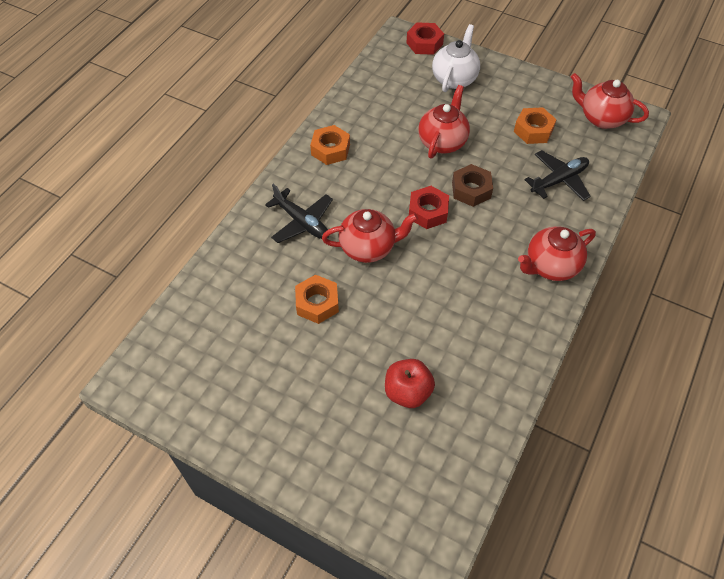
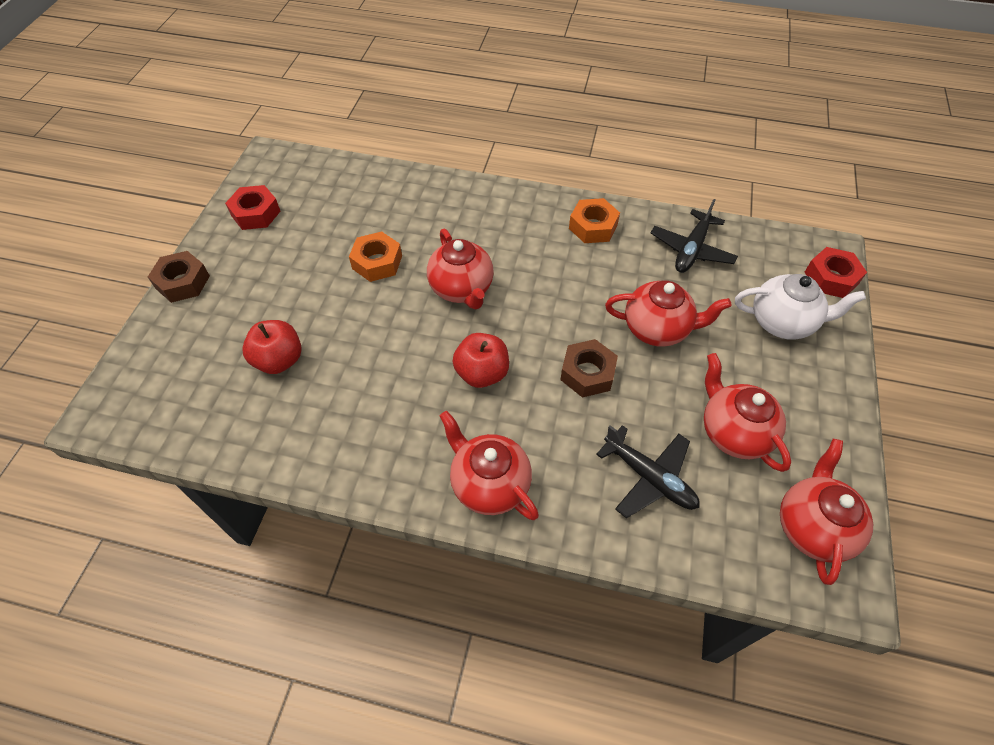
camera: 75 degrees right, 0 degrees up
black plane [265,184,333,243] -> black plane moved to [651,199,738,273]
red nut [409,186,449,229] -> red nut moved to [225,185,281,230]
orange nut [514,107,557,144] -> red teapot [704,353,791,472]
none -> brown nut [148,251,210,303]
none -> red apple [452,333,509,388]

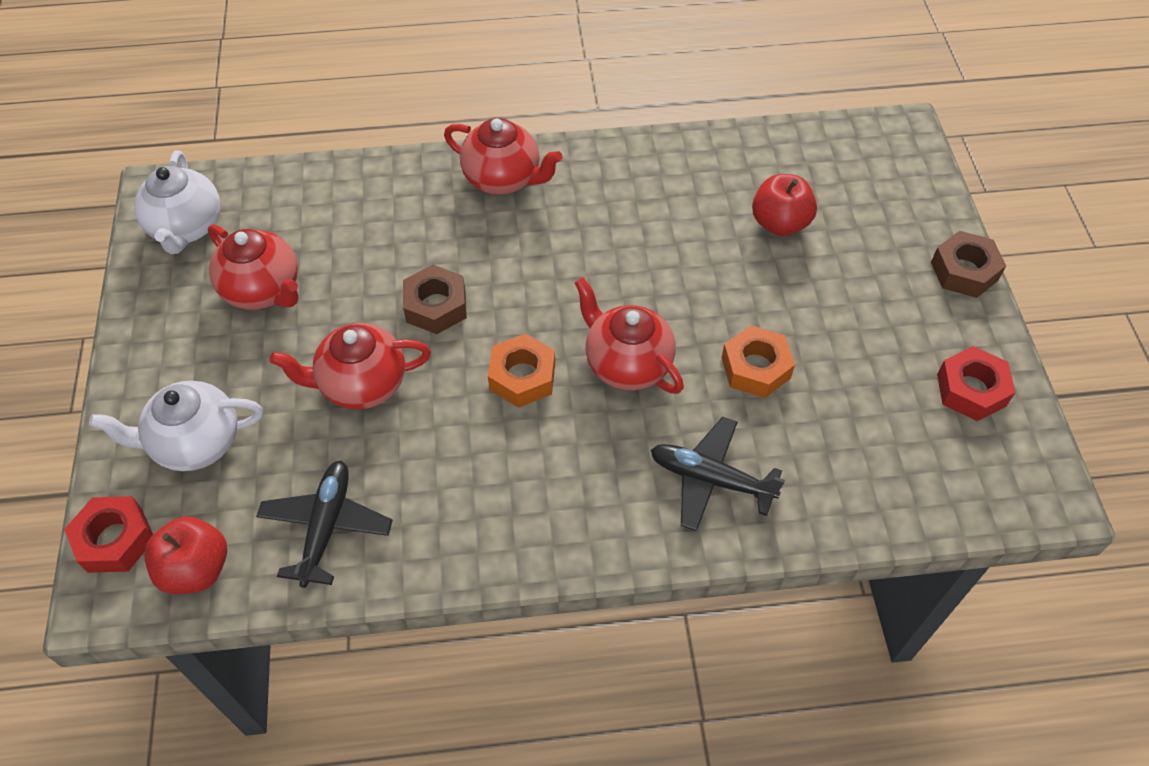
camera: 160 degrees right, 0 degrees up
red apple [452,333,509,388] -> red apple moved to [144,516,227,594]
orange nut [569,198,620,243] -> orange nut moved to [488,333,555,408]
black plane [596,425,700,518] -> black plane moved to [651,417,785,531]
red teapot [780,439,873,585] -> white teapot [134,150,221,254]

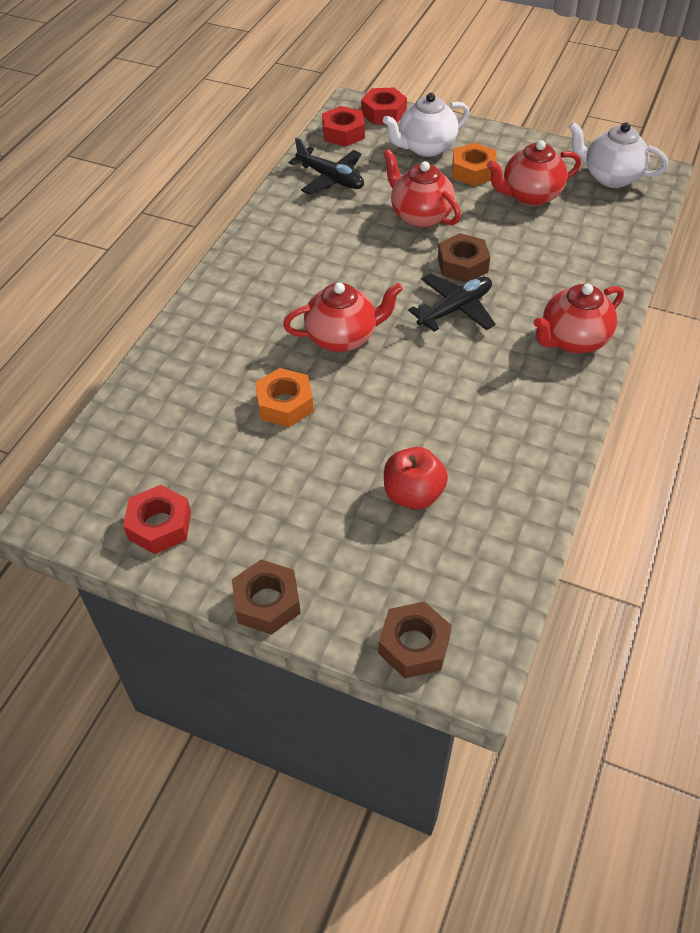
camera: 120 degrees right, 5 degrees down
white teapot [89,381,263,471] -> white teapot turned 135 degrees counterclockwise [383,93,469,157]
red apple [144,516,227,594] -> red nut [322,106,365,147]
red teapot [270,323,431,410] -> red teapot turned 60 degrees counterclockwise [383,149,461,228]
orange nut [488,333,555,408] -> orange nut moved to [452,143,497,186]
black plane [651,417,785,531] -> black plane moved to [408,273,496,332]
none -> brown nut [378,601,452,678]

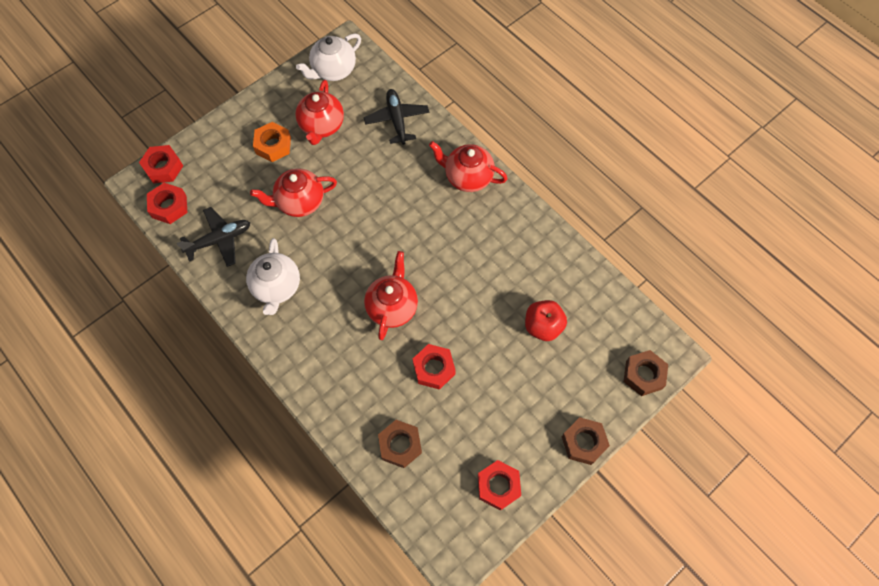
camera: 65 degrees left, 15 degrees up
orange nut [255,368,314,427] -> red nut [413,344,456,390]
white teapot [383,93,469,157] -> white teapot moved to [246,238,300,315]
black plane [408,273,496,332] -> black plane moved to [364,89,429,145]
brown nut [438,233,490,282] -> brown nut moved to [378,420,422,468]
red teapot [533,284,624,353] -> red teapot turned 120 degrees clockwise [429,141,508,192]

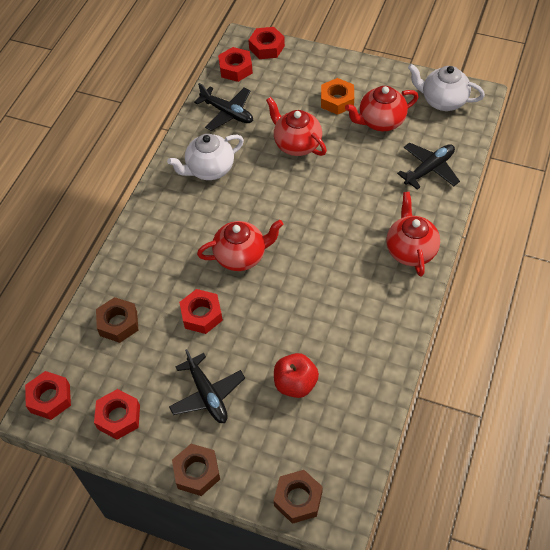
camera: 65 degrees right, 10 degrees down
none -> red nut [25,371,71,420]
none -> black plane [169,349,245,423]

